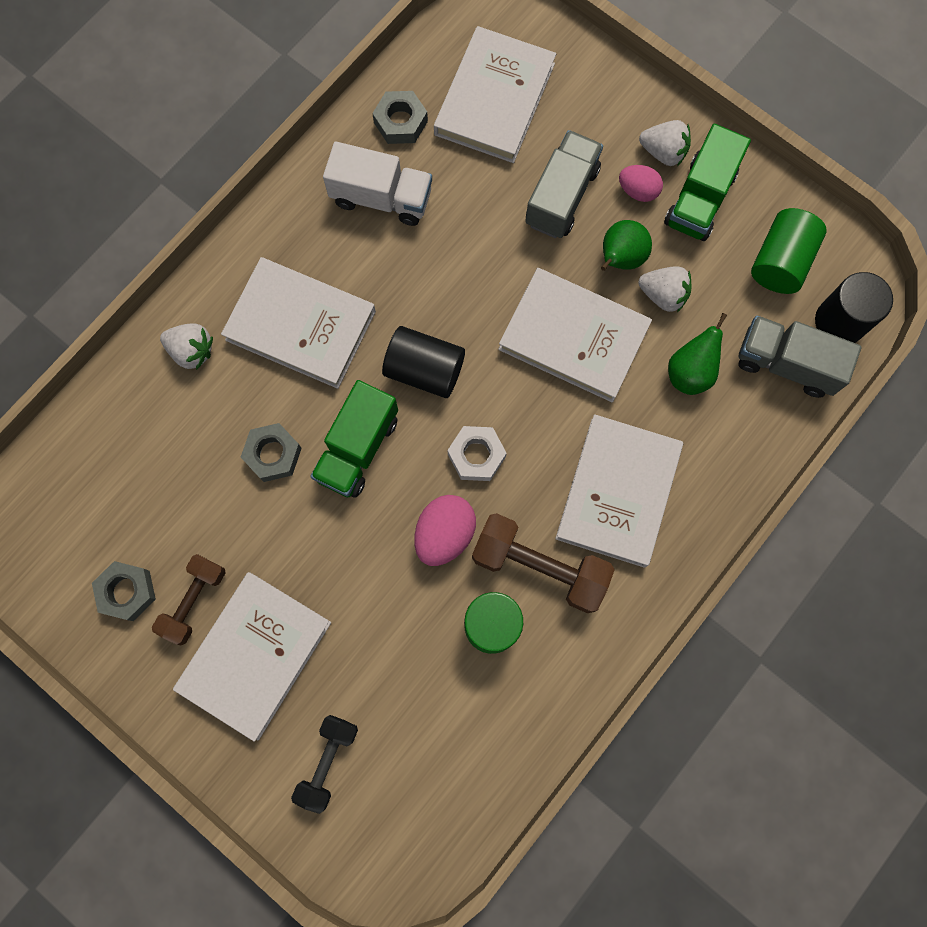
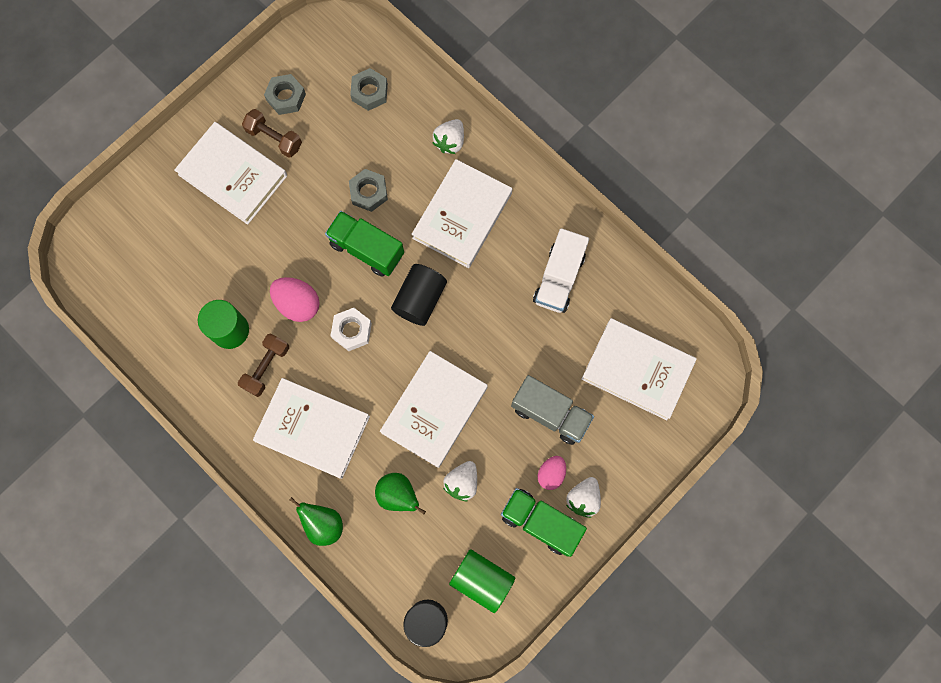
camera: 95 degrees right, 0 degrees up
black dumbbell [291,715,358,814] -> none
grey nut [372,91,428,144] -> grey nut moved to [350,68,388,111]
brown dumbbell [472,513,615,613] -> brown dumbbell [238,334,289,397], size x0.64
green pear [601,220,652,271] -> green pear moved to [290,497,343,546]
grey truck [738,316,862,398] -> none

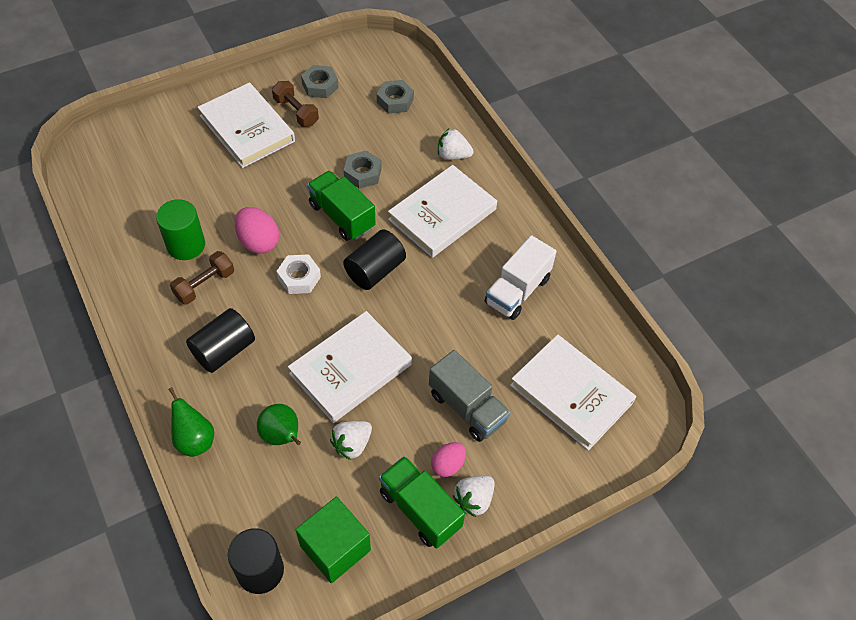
camera: 15 degrees right, 20 degrees down
white book [253,378,370,479] -> black cylinder [186,308,255,373]
white strawberry [433,119,464,154] -> white strawberry turned 60 degrees clockwise [438,129,474,160]
green cylinder [449,549,515,613] -> green cube [295,496,371,583]

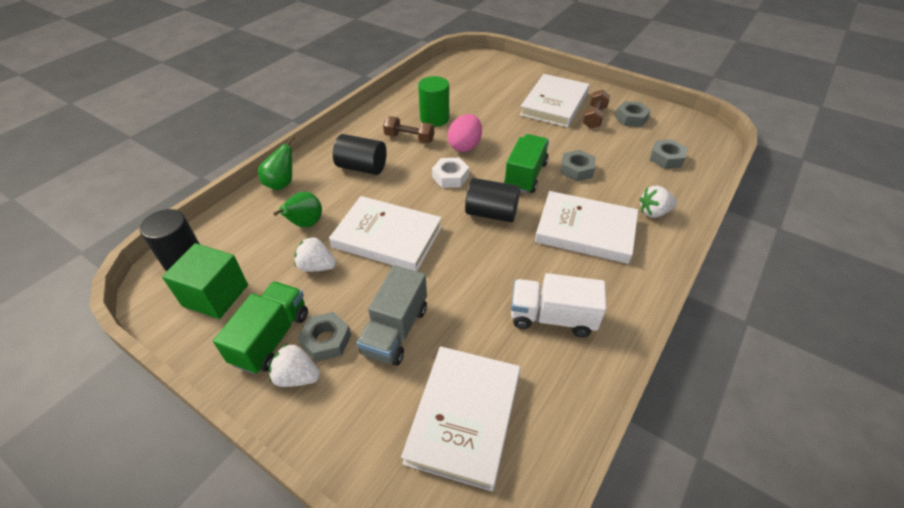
camera: 65 degrees right, 10 degrees down
pink egg [431,442,466,477] -> grey nut [298,312,351,362]
white strawberry [438,129,474,160] -> white strawberry turned 90 degrees counterclockwise [639,186,677,218]

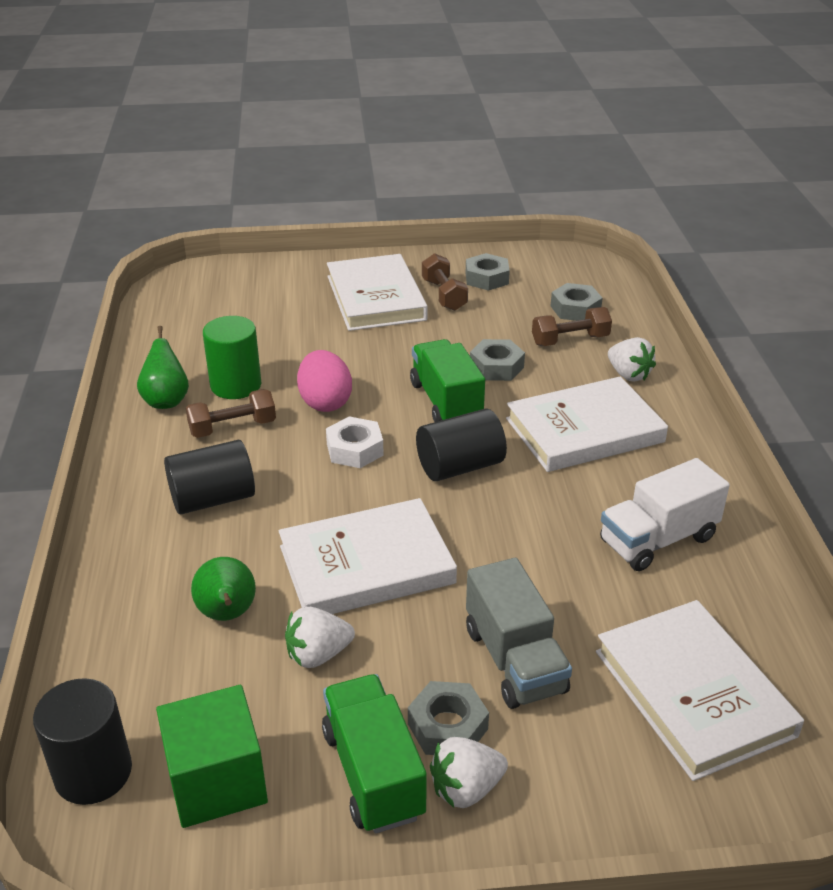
camera: 40 degrees left, 10 degrees down
green pear [258,136,295,190] -> green pear moved to [137,326,189,409]
white strawberry [639,186,677,218] -> white strawberry turned 75 degrees counterclockwise [608,337,656,382]
none -> brown dumbbell [532,307,612,346]

